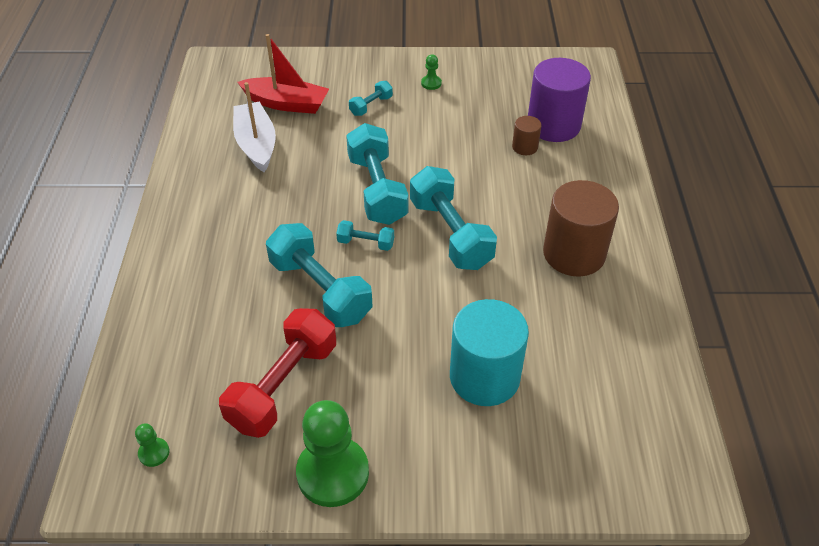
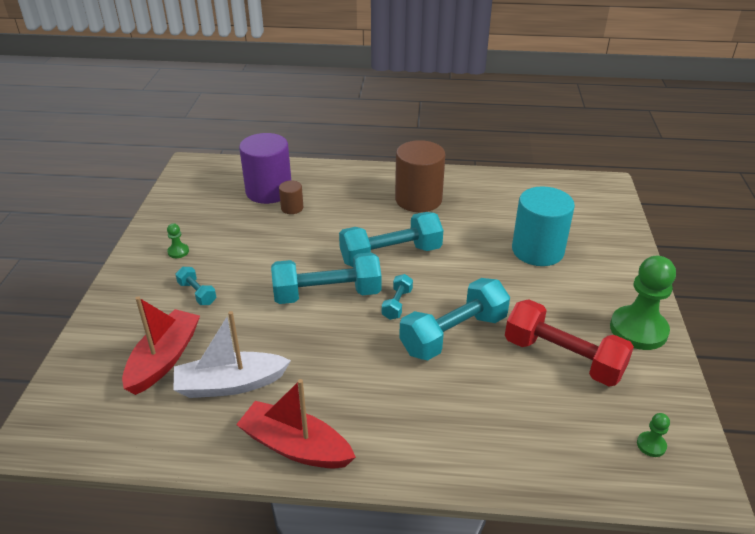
camera: 85 degrees left, 10 degrees down
none -> red boat [236,379,356,468]

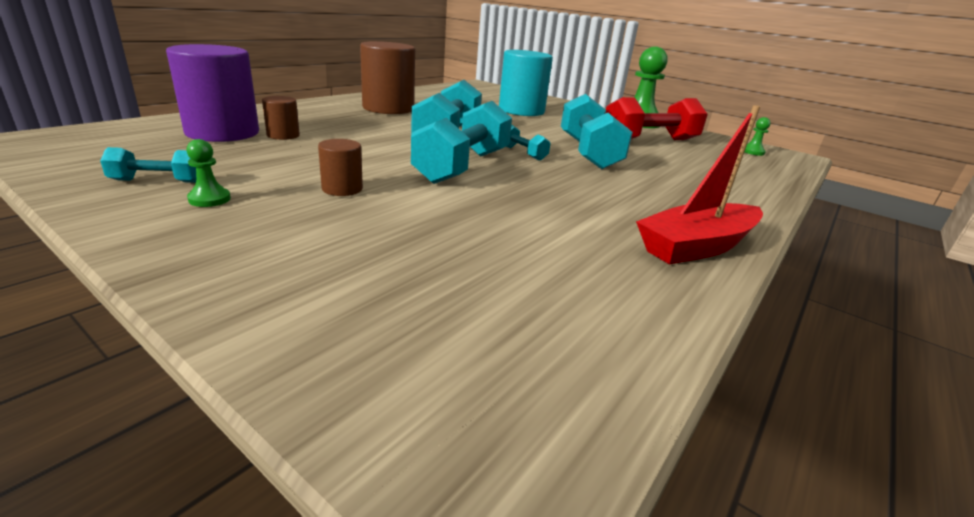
camera: 60 degrees left, 10 degrees down
red boat [122,296,200,395] -> none
white boat [173,311,291,398] -> none
turquoise dumbbell [175,267,216,305] -> turquoise dumbbell moved to [100,147,196,183]
none -> brown cylinder [318,139,363,196]

